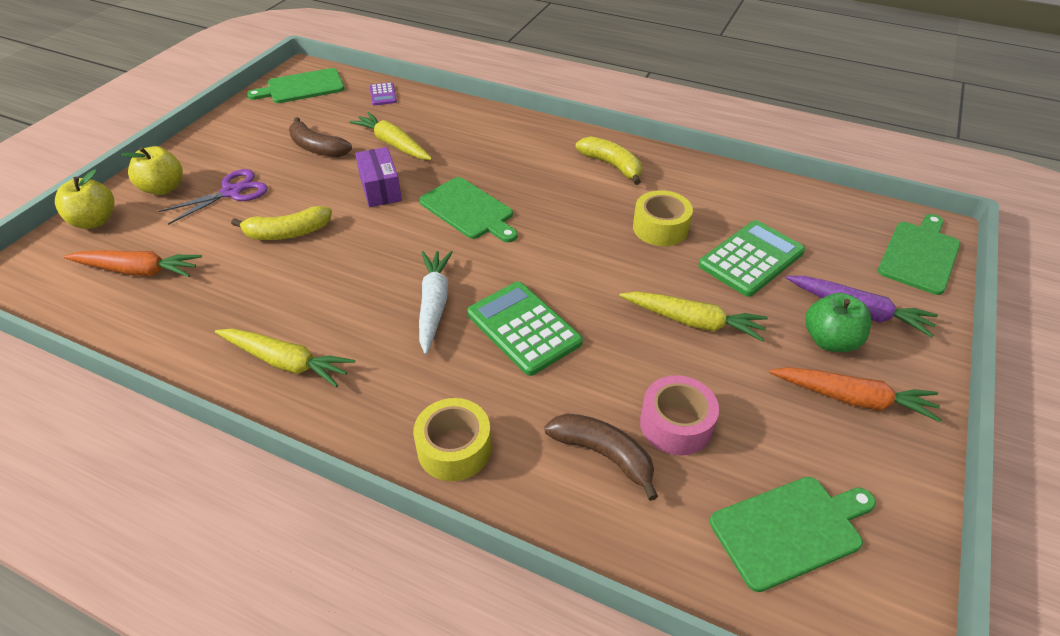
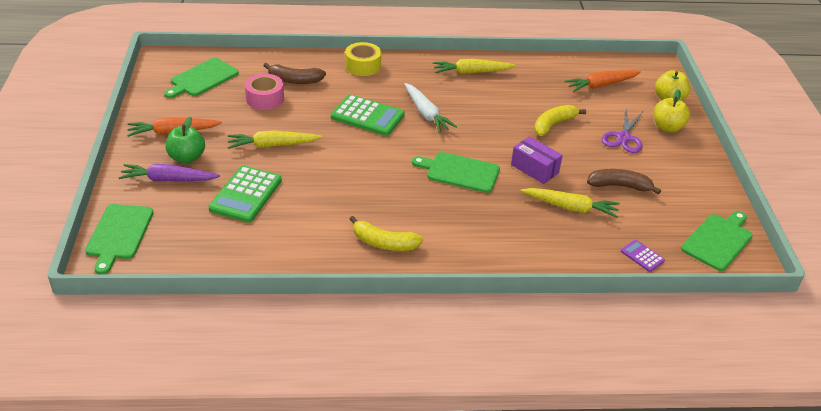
camera: 150 degrees right, 5 degrees down
yellow tape [633,190,693,246] -> none

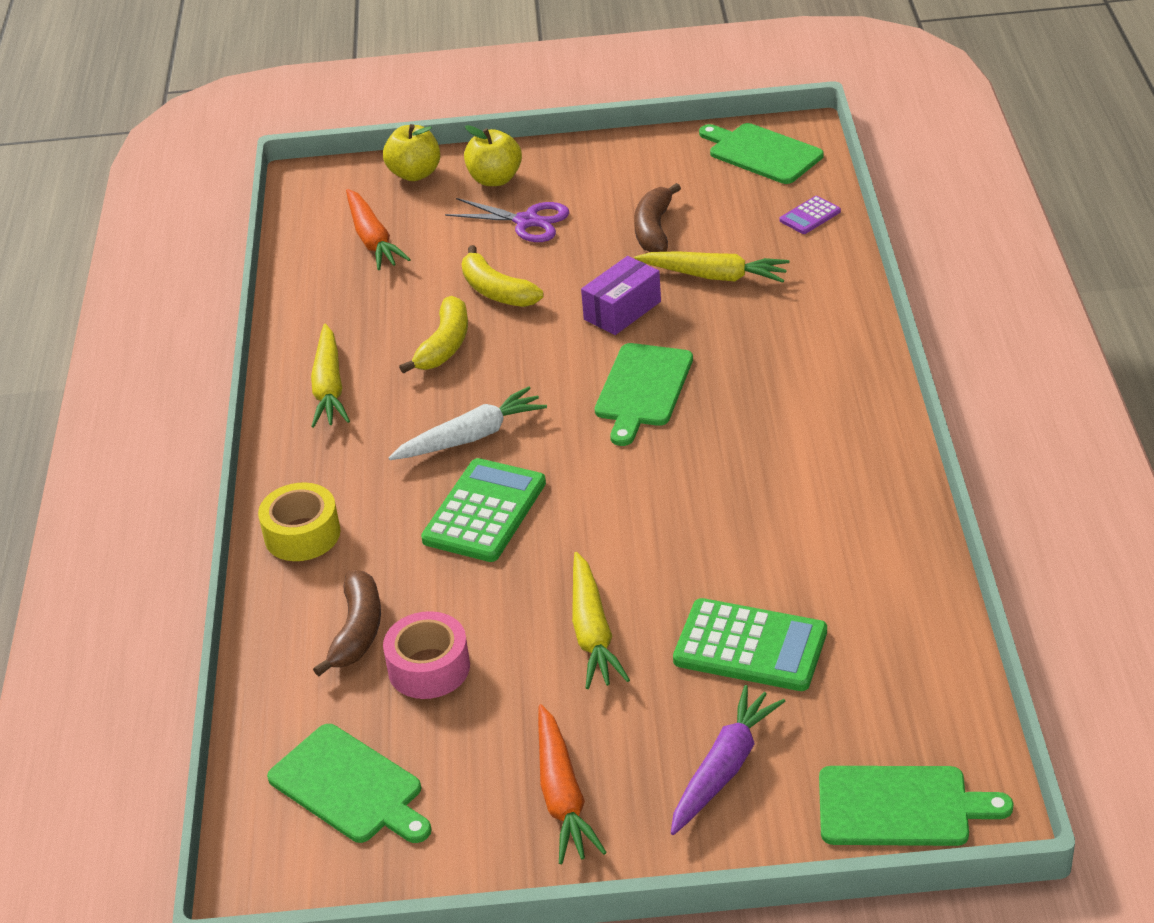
camera: 85 degrees left, 0 degrees up
purple carrot [118,164,220,181] -> purple carrot turned 150 degrees counterclockwise [671,685,785,835]
green apple [166,117,205,163] -> none
yellow banana [350,216,423,251] -> yellow banana moved to [399,296,468,373]
yellow carrot [520,188,620,218] -> yellow carrot turned 90 degrees clockwise [634,251,789,283]

